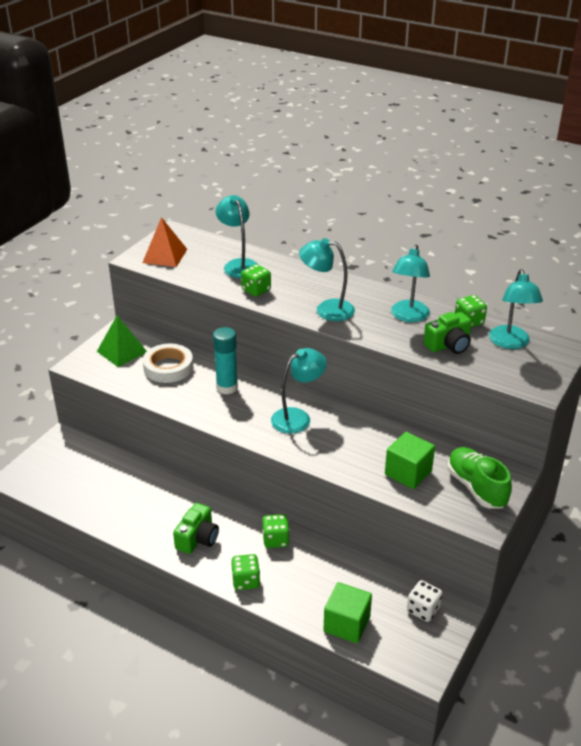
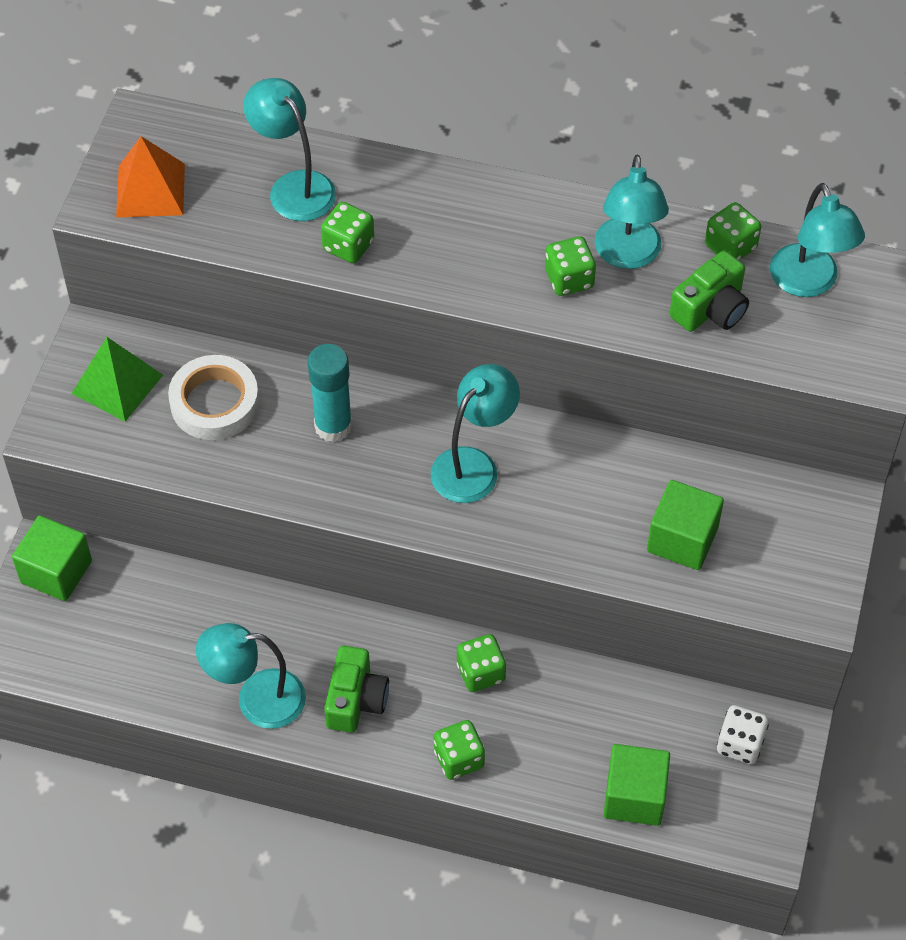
camera: 15 degrees left, 20 degrees up
turquoise lamp [299,238,355,321] -> turquoise lamp moved to [196,623,306,729]
green shoe [447,447,512,509] -> none
none -> green cube [12,515,92,601]
none -> green dice [545,237,596,296]

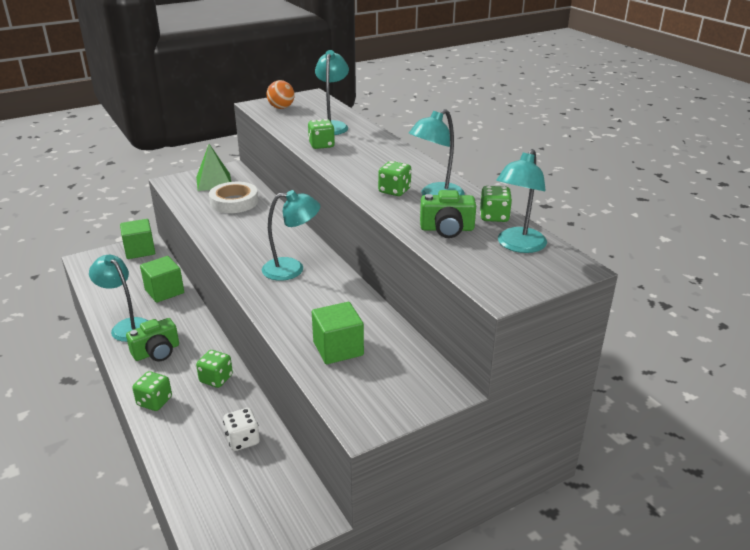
camera: 45 degrees right, 25 degrees down
orange pyramid [116,136,185,217] -> orange ball [267,80,295,109]
turquoise glue stick [307,344,352,443] -> none
green cube [603,744,670,826] -> green cube moved to [140,256,184,303]
white dice [717,705,769,764] -> white dice moved to [223,408,260,451]

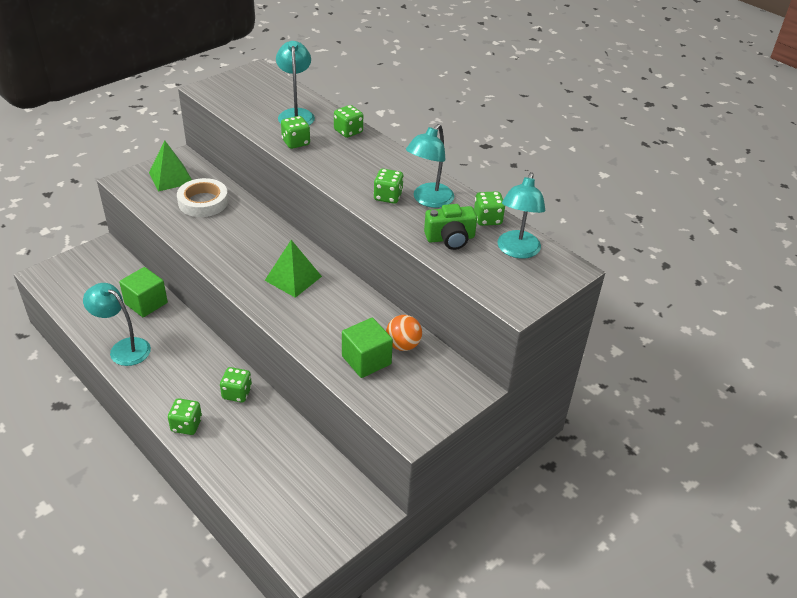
camera: 15 degrees left, 10 degrees up
green cube [120,219,155,259] -> none
green camera [126,318,179,361] -> none
white dice [223,408,260,451] -> none
turquoise lamp [262,190,320,281] -> green pyramid [265,240,322,298]
orange ball [267,80,295,109] -> orange ball moved to [386,315,422,351]
none -> green dice [334,105,363,138]

